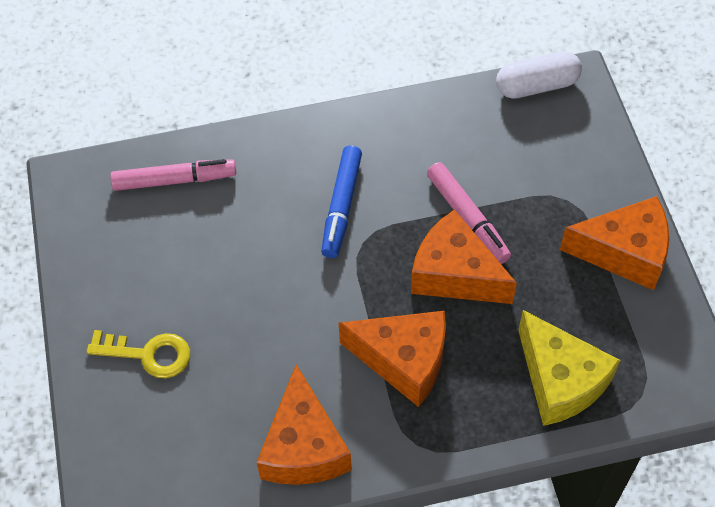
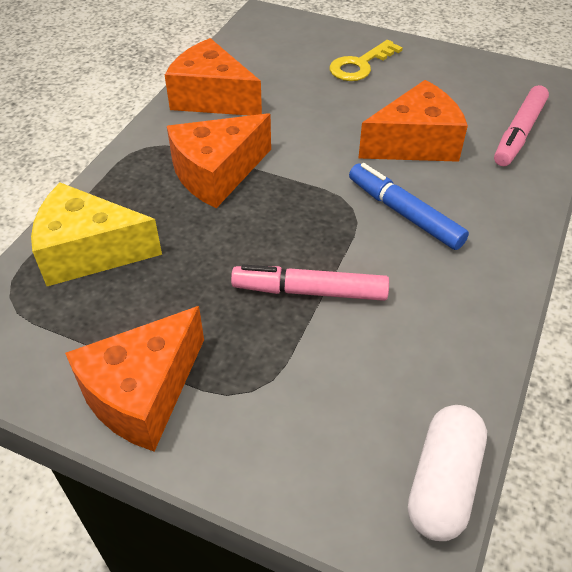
camera: 125 degrees right, 10 degrees down
orange cheese [411,210,517,304] -> orange cheese moved to [358,80,468,162]

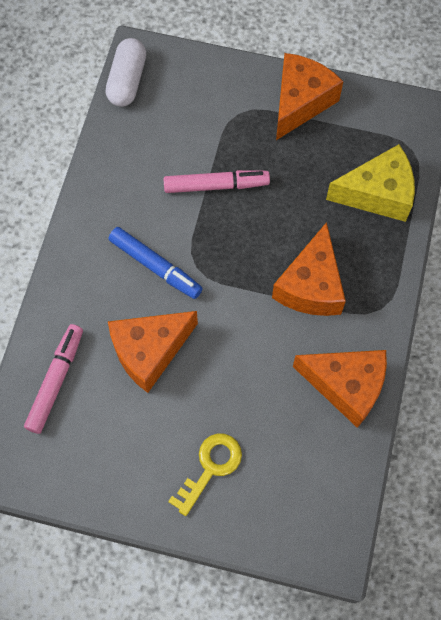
camera: 170 degrees right, 20 degrees up
orange cheese [167,113,271,208] -> orange cheese turned 150 degrees clockwise [272,222,346,316]

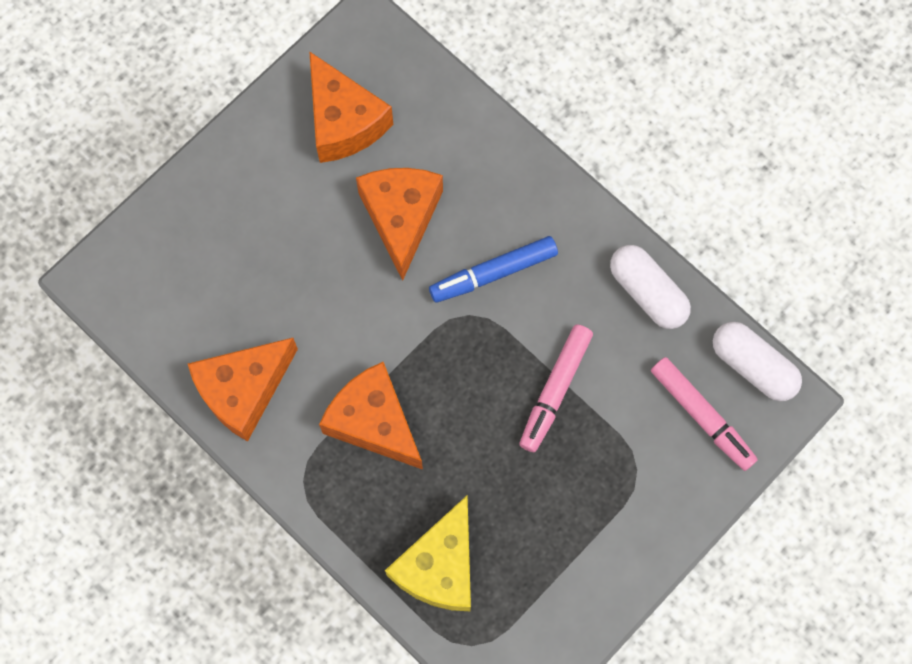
camera: 120 degrees right, 5 degrees up
pink marker [24,324,83,434] -> pink marker moved to [651,357,758,471]
yellow key [168,433,242,516] -> none
orange cheese [276,53,343,140] -> orange cheese moved to [309,51,393,163]
none -> white capsule [610,245,691,329]

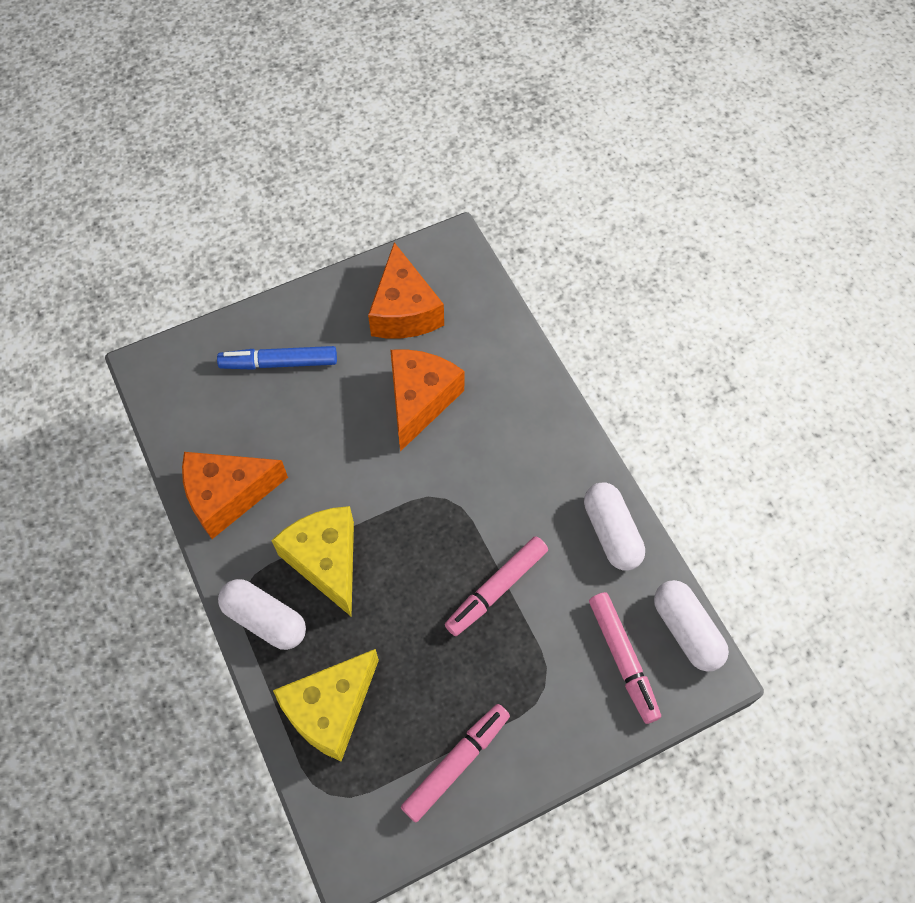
camera: 20 degrees right, 10 degrees down
orange cheese [319,362,423,470] -> yellow cheese [271,506,354,616]
blue marker [429,236,558,303] -> blue marker moved to [217,346,337,370]
none -> white capsule [218,579,306,650]
none -> pink marker [401,704,510,822]

